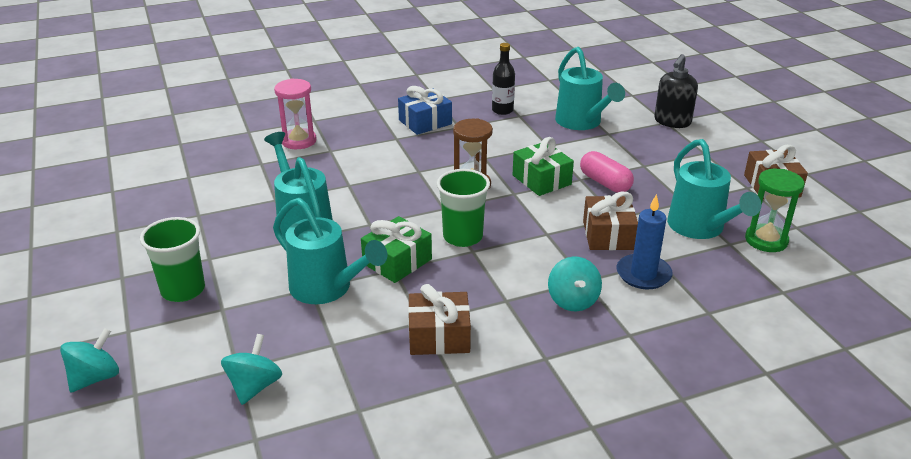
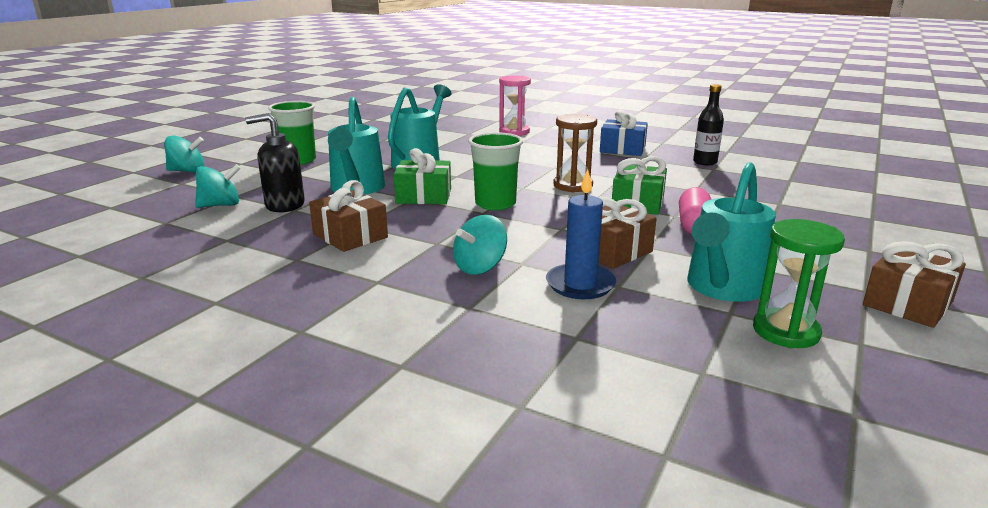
camera: 50 degrees right, 10 degrees down
turquoise watering can [555,47,625,130] -> none
black soap dispenser [654,54,698,128] -> black soap dispenser moved to [245,113,305,212]

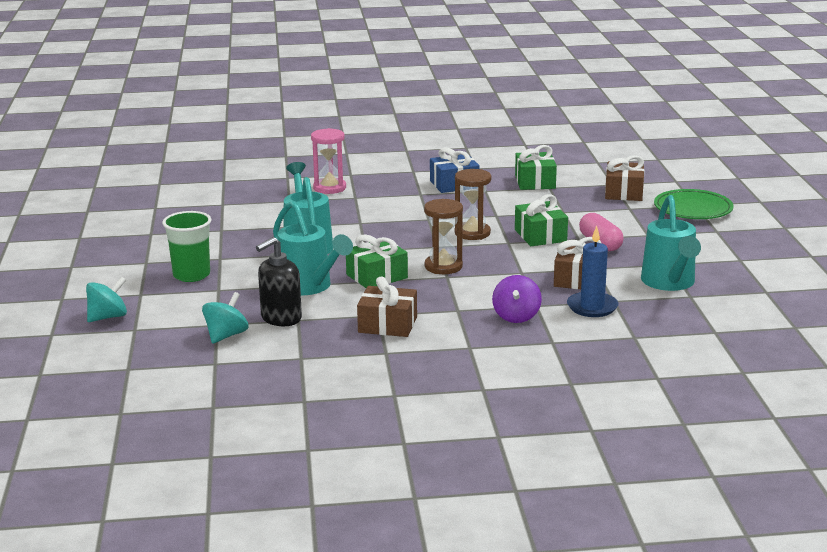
camera: 35 degrees left, 0 degrees up
turquoise spinning top [453,215,507,275] -> purple spinning top [492,275,542,323]
green cup [468,132,523,210] -> brown hourglass [424,199,463,274]
black bottle [693,84,724,166] -> green gift [515,145,557,190]
green hourglass [753,219,845,348] -> none
brown gift [863,241,966,328] -> brown gift moved to [605,155,645,201]
none -> green plate [654,189,734,219]

